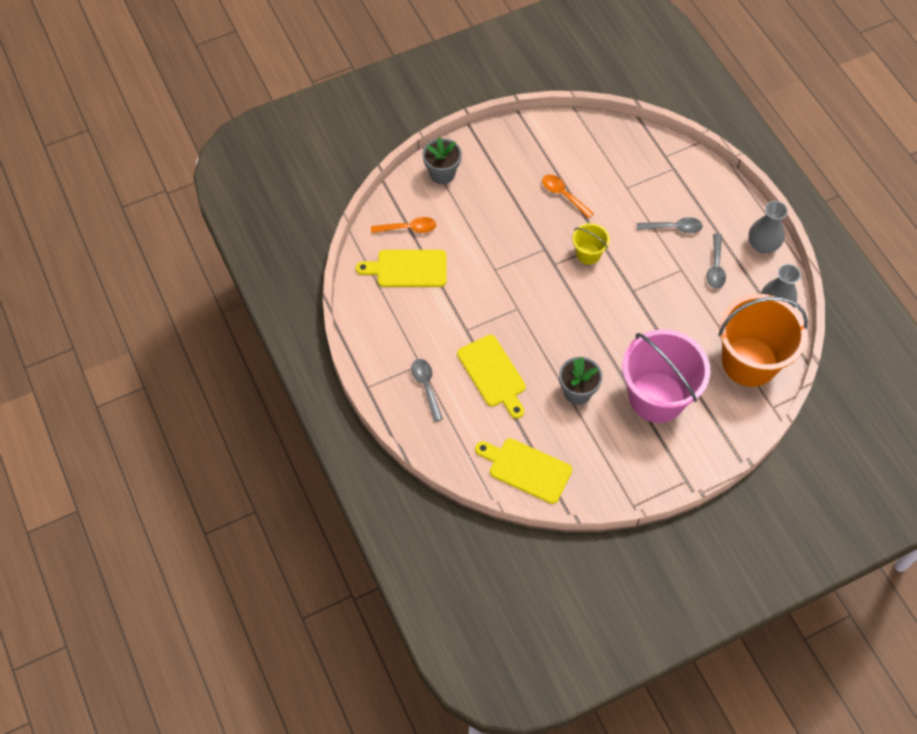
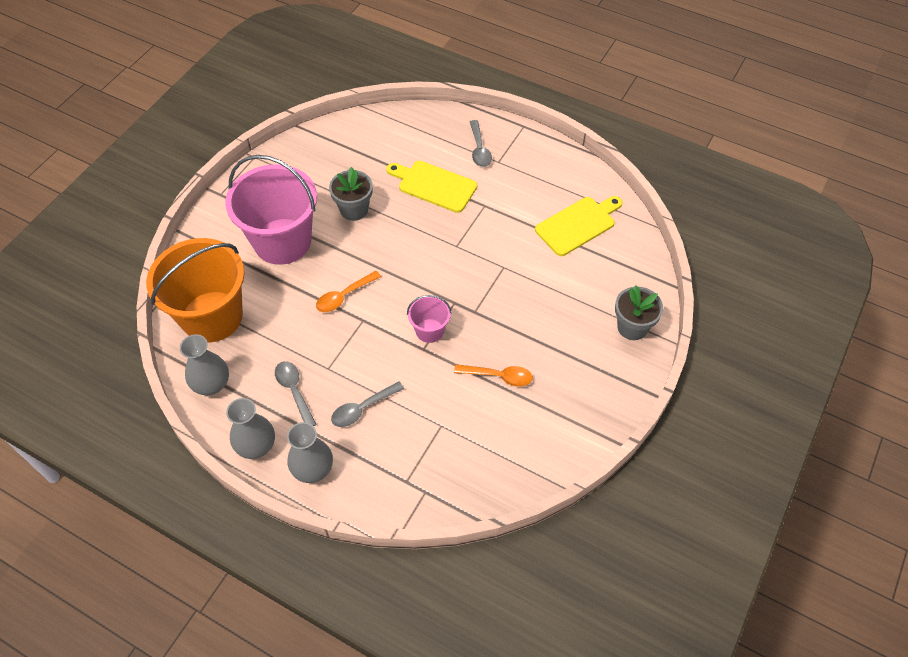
camera: 145 degrees right, 5 degrees down
orange spoon [371,217,436,233] -> orange spoon moved to [316,271,381,312]
grey spoon [411,359,443,422] -> grey spoon turned 45 degrees clockwise [470,120,492,167]
yellow cutting board [475,438,572,504] -> none
yellow bucket [572,223,610,265] -> pink bucket [407,295,452,343]
none -> grey vase [287,422,333,483]

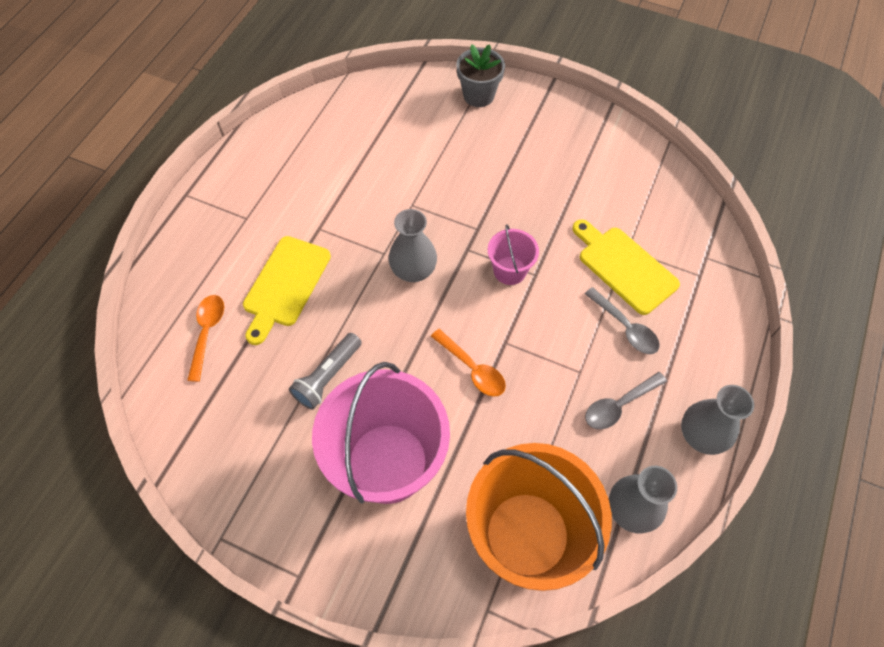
camera: 95 degrees left, 5 degrees up
grey vase [287,422,333,483] -> grey vase moved to [389,209,437,282]
grey flower pot [329,167,373,221] -> grey flashlight [289,333,362,410]
orange spoon [454,364,533,387] -> orange spoon moved to [187,295,224,382]
grey spoon [470,120,492,167] -> none
yellow cutting board [535,196,622,256] -> yellow cutting board moved to [572,219,680,315]

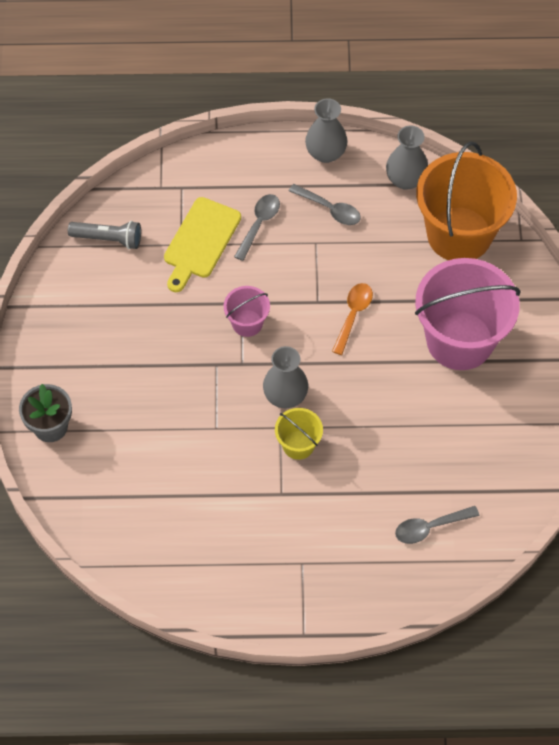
camera: 115 degrees left, 0 degrees up
orange spoon [187,295,224,382] -> grey spoon [395,506,479,544]
yellow cutting board [243,236,331,345] -> none
grey flashlight [289,333,362,410] -> grey flashlight moved to [68,221,141,249]
none -> yellow bucket [275,408,323,460]

